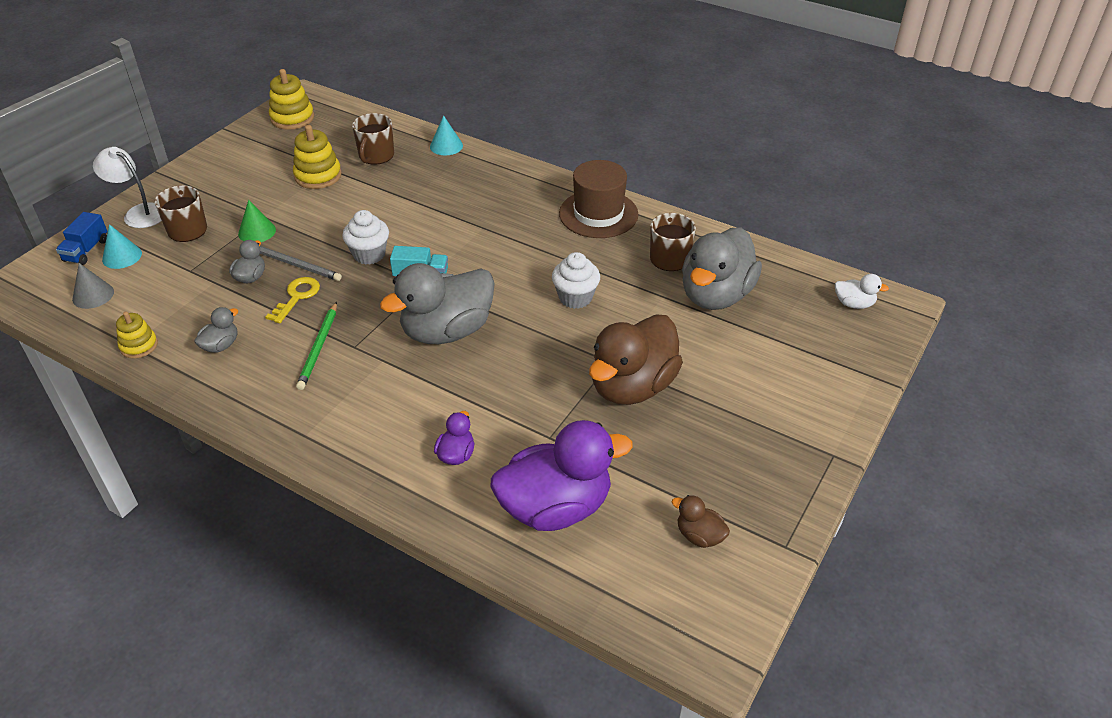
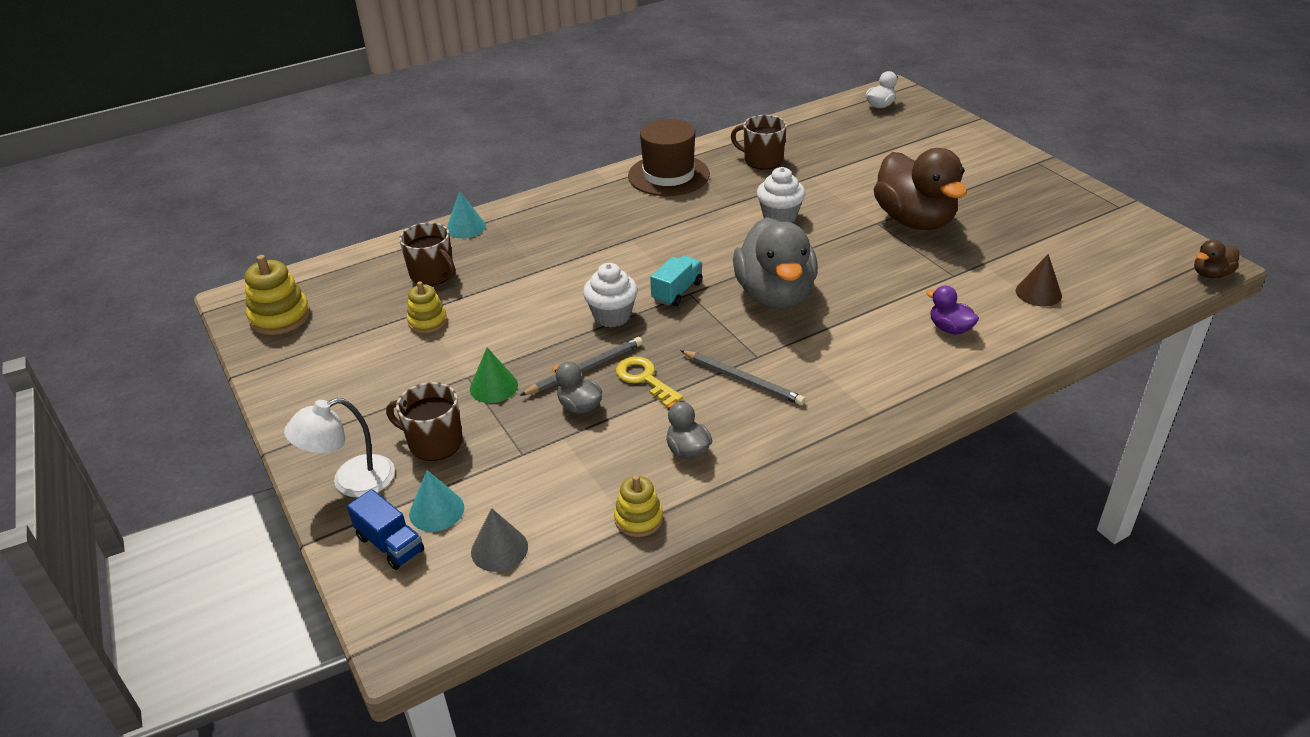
camera: 60 degrees left, 5 degrees down
yellow stacking toy [293,125,342,189] -> yellow stacking toy [407,281,447,333], size x0.65
green pencil [296,302,337,390] -> grey pencil [680,350,805,405]
purple duck [490,420,633,531] -> brown cone [1016,254,1062,306]
brown duck [672,495,730,548] -> brown duck moved to [1194,240,1239,278]
grey duck [682,227,762,310] -> none

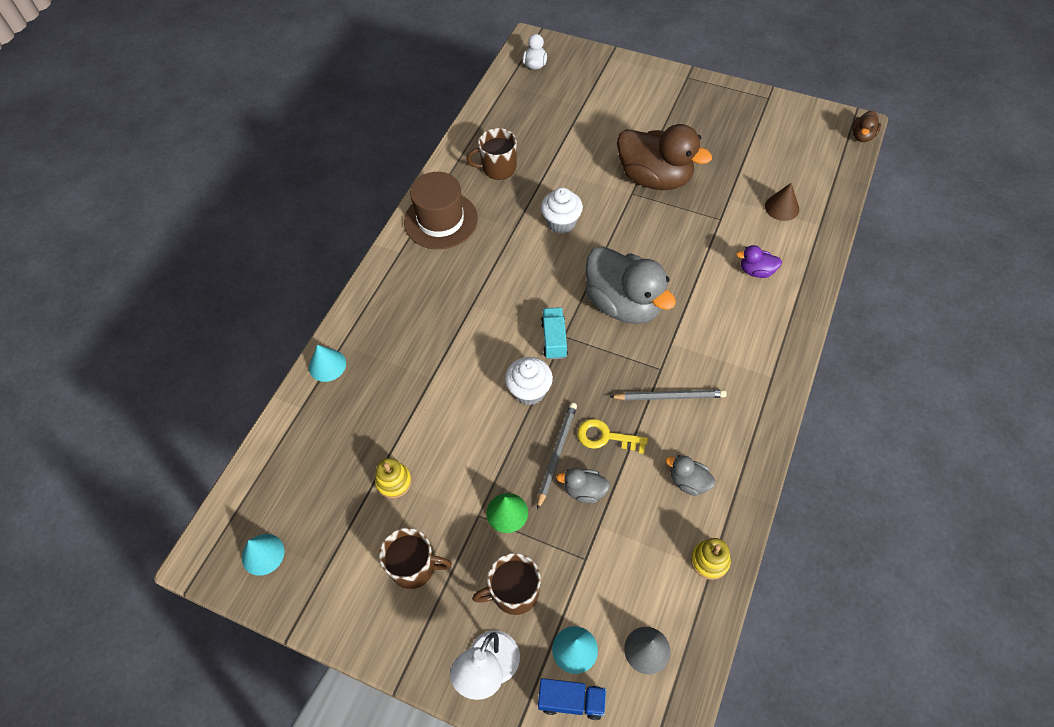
camera: 35 degrees left, 20 degrees up
yellow stacking toy [245,255,310,335] -> turquoise cone [242,534,284,576]
brown mug [399,222,455,286] -> brown mug moved to [379,528,452,589]

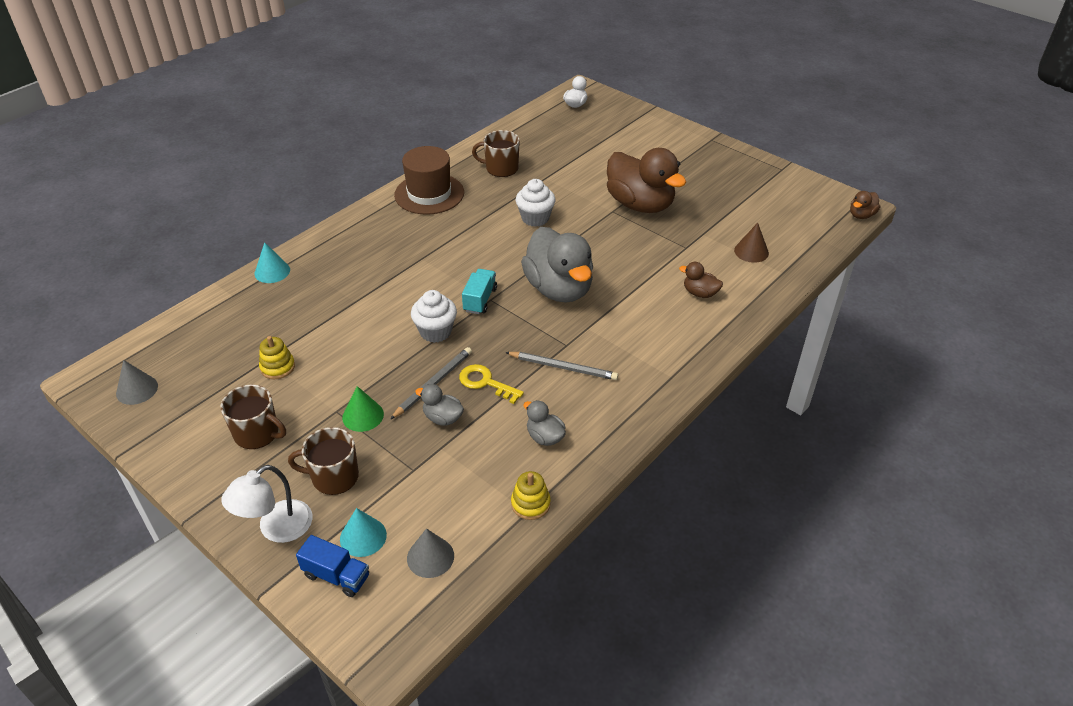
camera: 15 degrees right, 15 degrees down
turquoise cone [242,534,284,576] -> grey cone [116,360,158,405]
purple duck [736,245,782,278] -> brown duck [679,262,723,298]

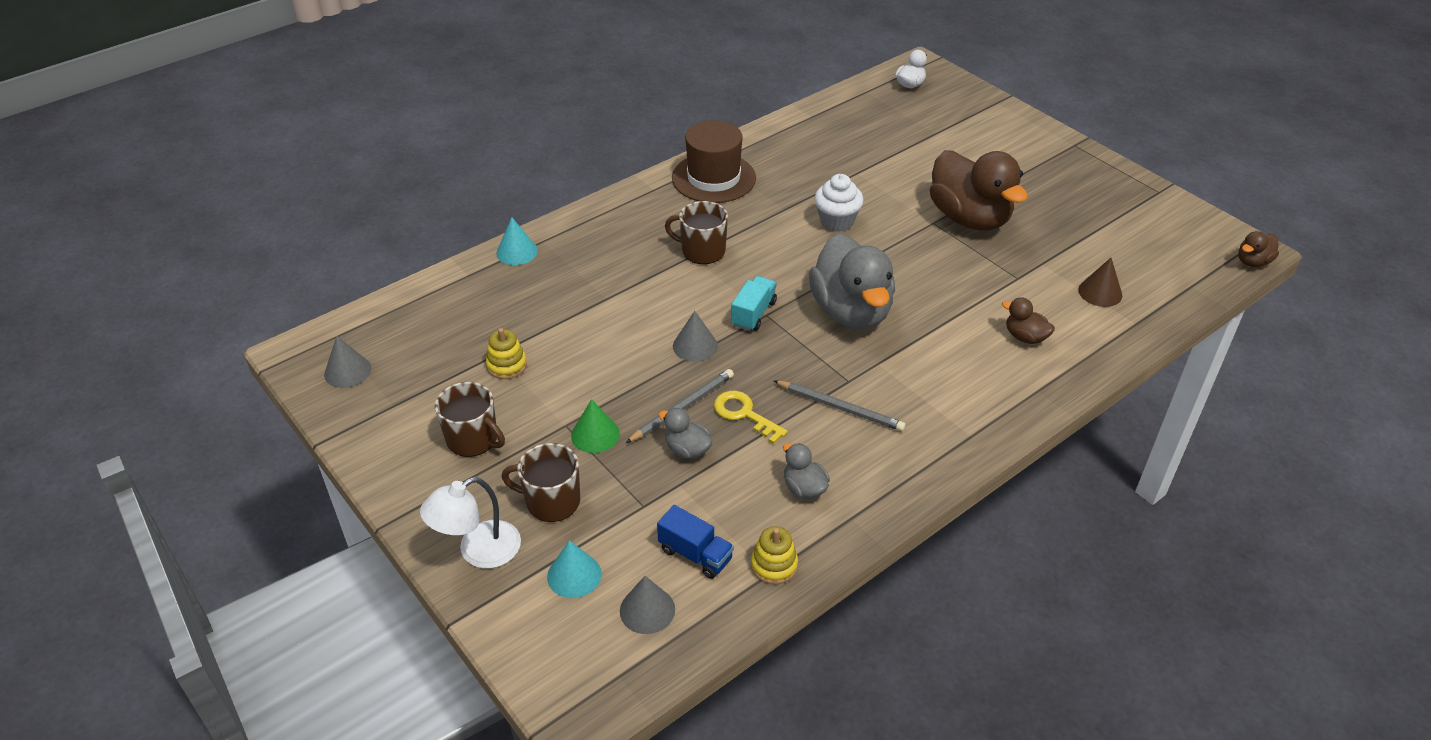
camera: 10 degrees right, 0 degrees up
blue truck [296,535,369,597] -> blue truck moved to [657,505,734,579]
white cupcake [411,290,457,343] -> grey cone [673,311,718,362]
brown mug [472,130,520,177] -> brown mug moved to [665,201,728,264]

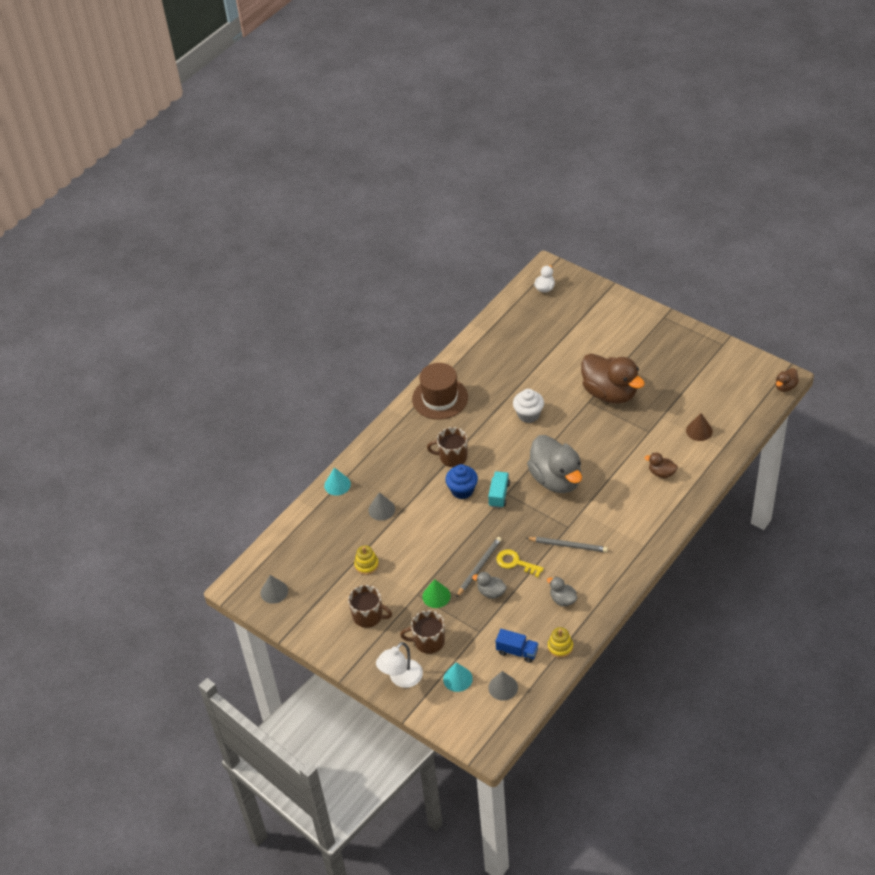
camera: 10 degrees left, 5 degrees up
grey cone [673,311,718,362] -> grey cone moved to [368,492,395,521]
none -> blue cupcake [445,464,478,499]

